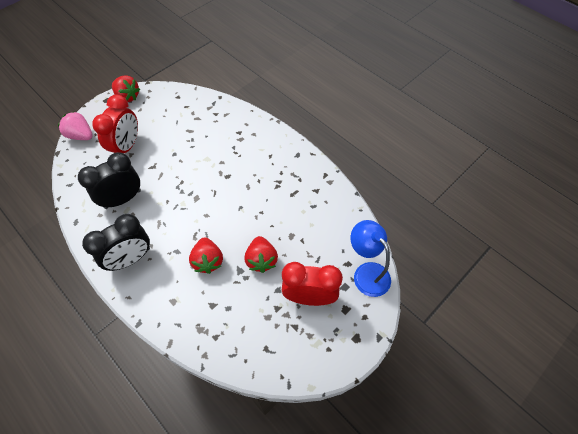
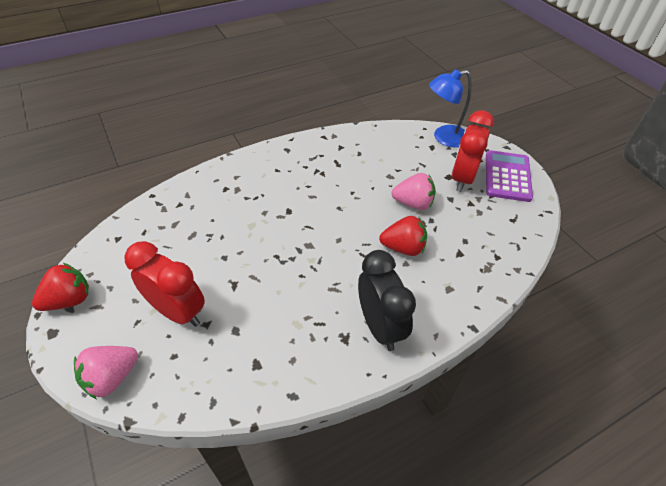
camera: 75 degrees left, 10 degrees down
black clock [78,152,141,209] -> none
red strawberry [244,236,278,273] -> pink strawberry [391,173,436,210]
none -> purple calculator [486,150,533,202]

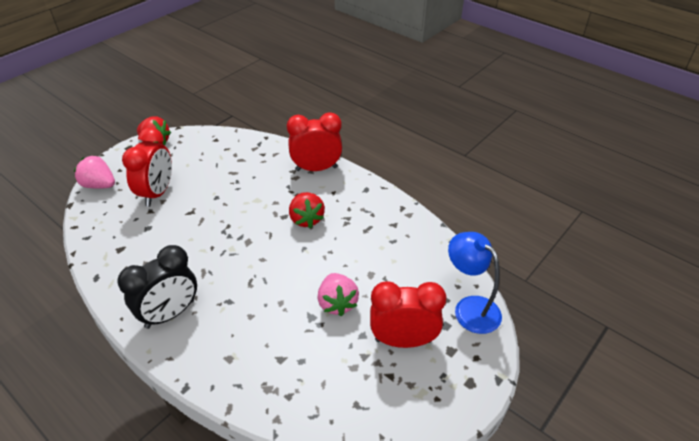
camera: 70 degrees right, 5 degrees down
red strawberry [379,216,427,256] -> red strawberry moved to [289,192,325,228]
purple calculator [486,150,533,202] -> none
none -> red clock [287,112,342,171]

